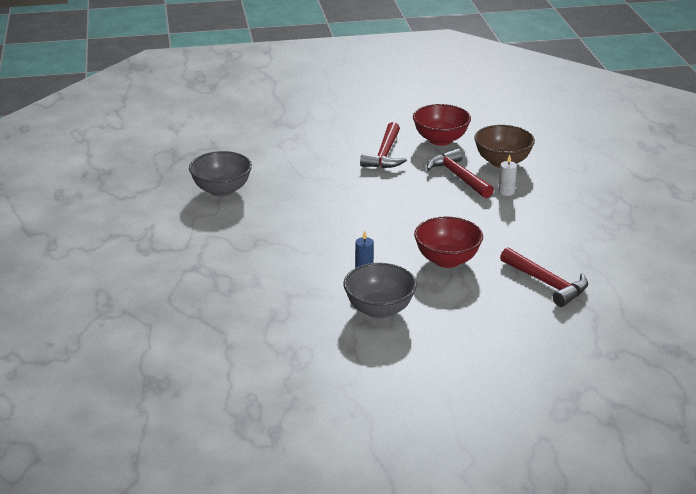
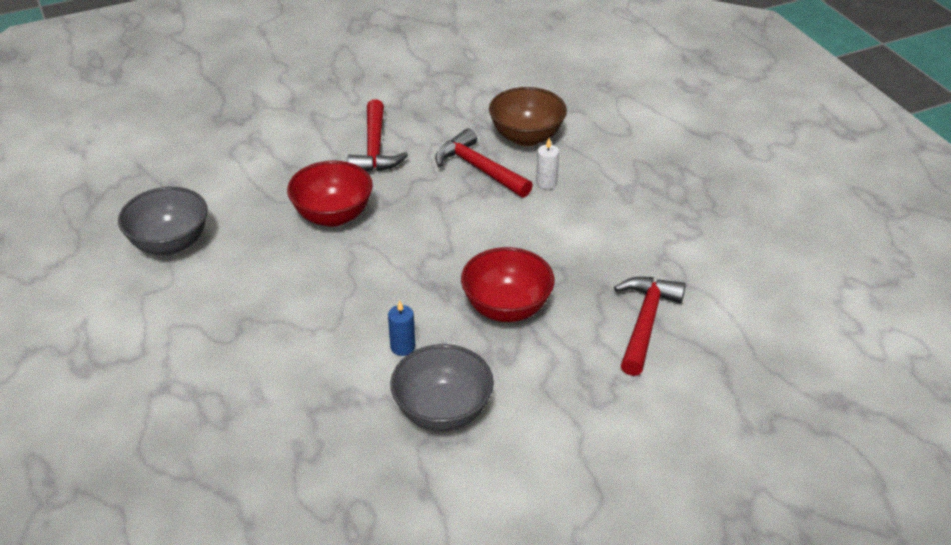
camera: 15 degrees left, 10 degrees up
red bowl [413,104,471,146] -> red bowl moved to [287,161,373,227]
red hammer [500,247,588,307] -> red hammer turned 105 degrees counterclockwise [614,277,686,376]

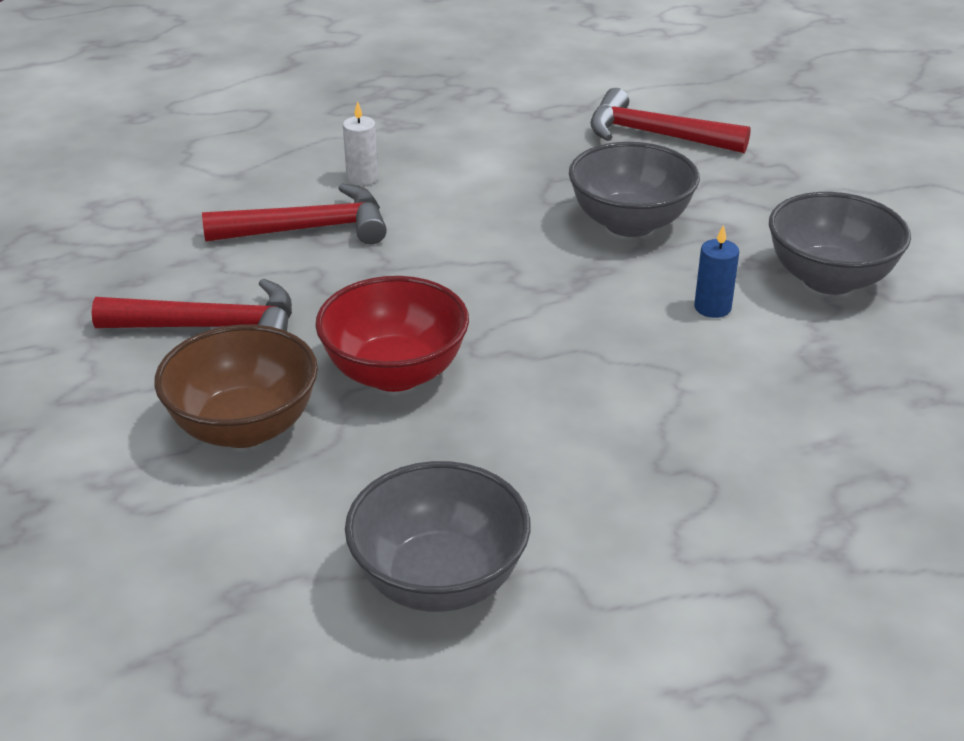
camera: 85 degrees left, 5 degrees down
red hammer [435,128,533,198] -> red hammer turned 150 degrees counterclockwise [202,183,387,244]
red bowl [461,247,555,322] -> grey bowl [569,142,700,237]
brown bowl [489,87,567,146] -> brown bowl moved to [154,324,318,448]

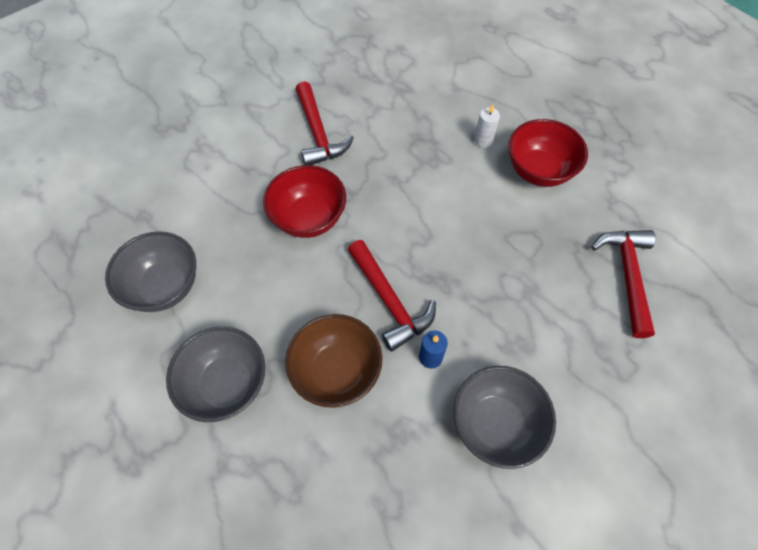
camera: 70 degrees right, 25 degrees up
brown bowl [154,324,318,448] -> brown bowl moved to [285,314,382,408]
red hammer [202,183,387,244] -> red hammer moved to [348,240,436,352]
grey bowl [569,142,700,237] -> grey bowl moved to [166,327,265,422]
none -> red bowl [508,119,588,187]

